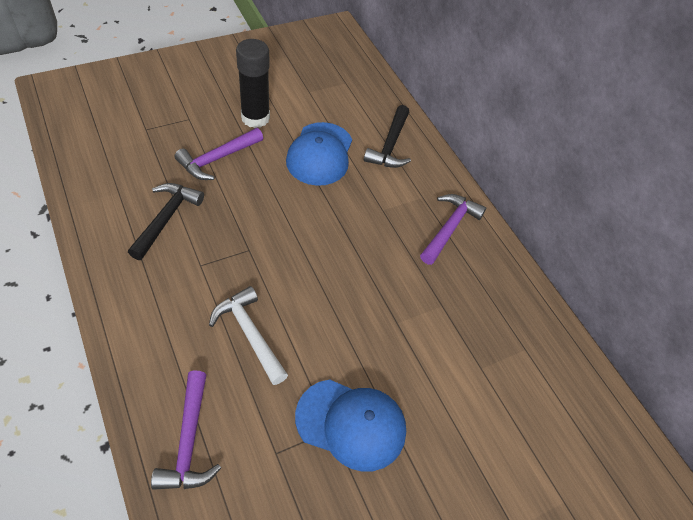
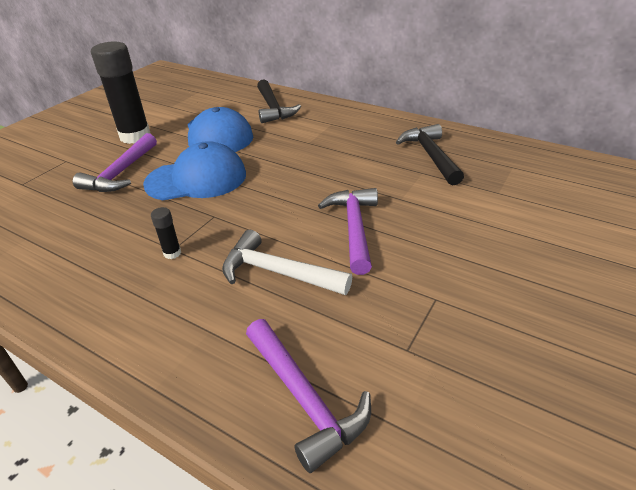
camera: 25 degrees left, 15 degrees down
black hammer [128,183,204,260] -> black hammer moved to [396,124,464,185]
blue cap [295,379,406,472] -> blue cap moved to [143,141,246,200]
purple hammer [420,194,486,265] -> purple hammer moved to [318,188,378,275]
none -> black glue stick [151,207,181,259]

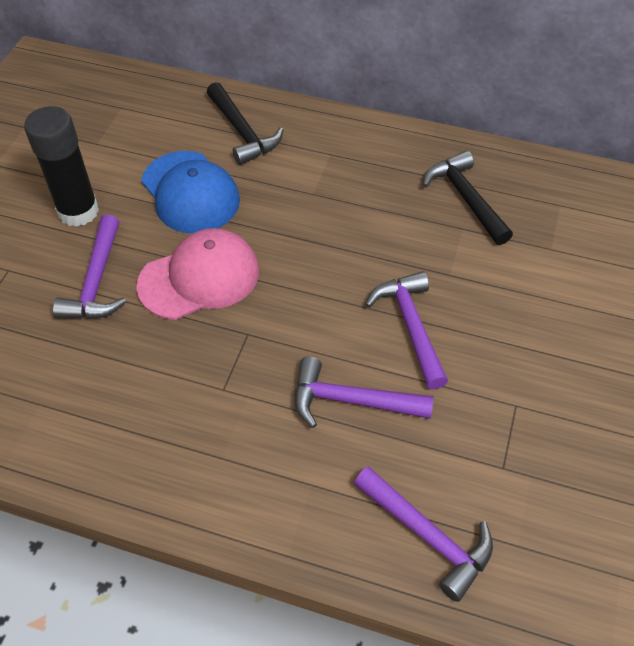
camera: 15 degrees left, 15 degrees up
blue cap [143,141,246,200] -> pink cap [137,228,259,320]
black glue stick [151,207,181,259] -> none
white hammer [222,230,352,295] -> purple hammer [295,357,434,428]

